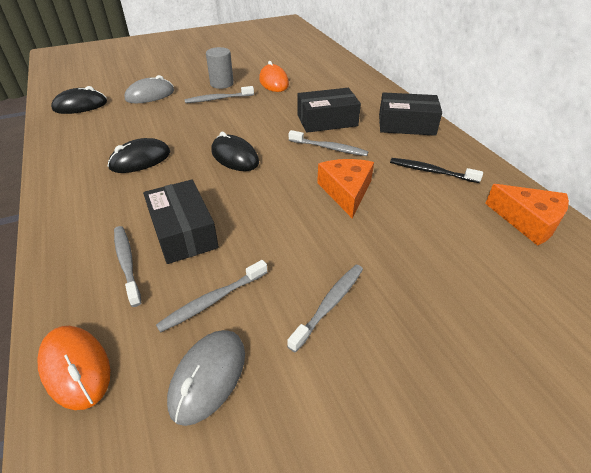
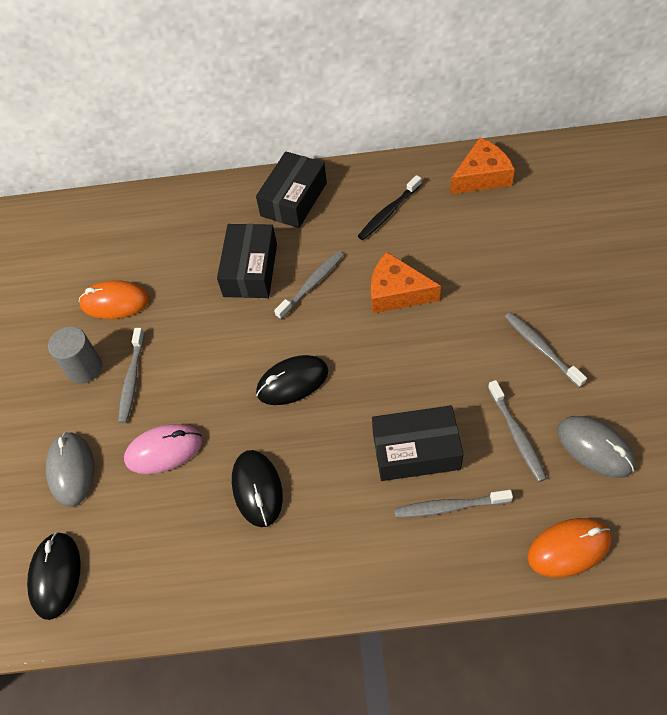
camera: 65 degrees left, 15 degrees up
none -> pink mouse [124,424,202,474]

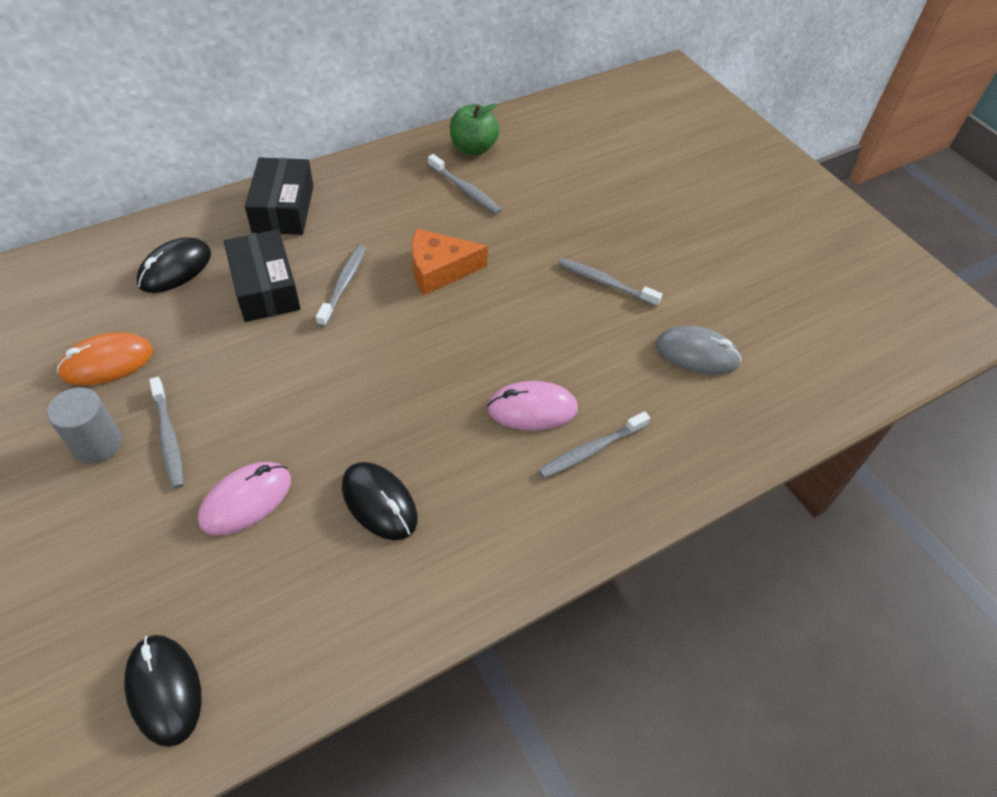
camera: 35 degrees left, 5 degrees down
grey mouse [46,432,94,507] -> none
black mouse [256,355,328,405] -> black mouse moved to [137,237,211,293]
black toothbrush [358,175,422,240] -> none
black box [372,405,464,481] -> pink mouse [487,381,578,431]
orange cheese [450,138,515,194] -> green apple [450,103,499,156]
grey toothbrush [488,380,547,482] -> grey toothbrush moved to [428,154,502,214]
orange mouse [527,518,611,578] -> none

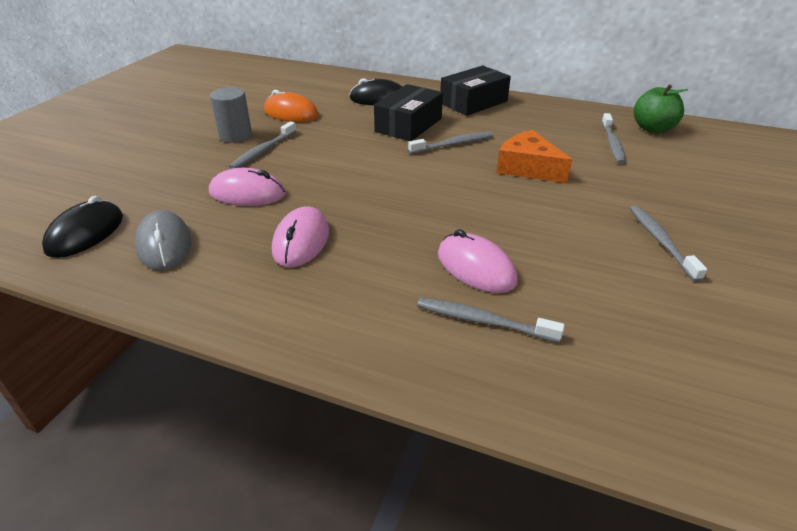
camera: 55 degrees right, 15 degrees down
black mouse [342,462,418,540] -> pink mouse [272,206,329,267]
grey mouse [656,326,742,375] -> grey mouse moved to [135,210,191,271]

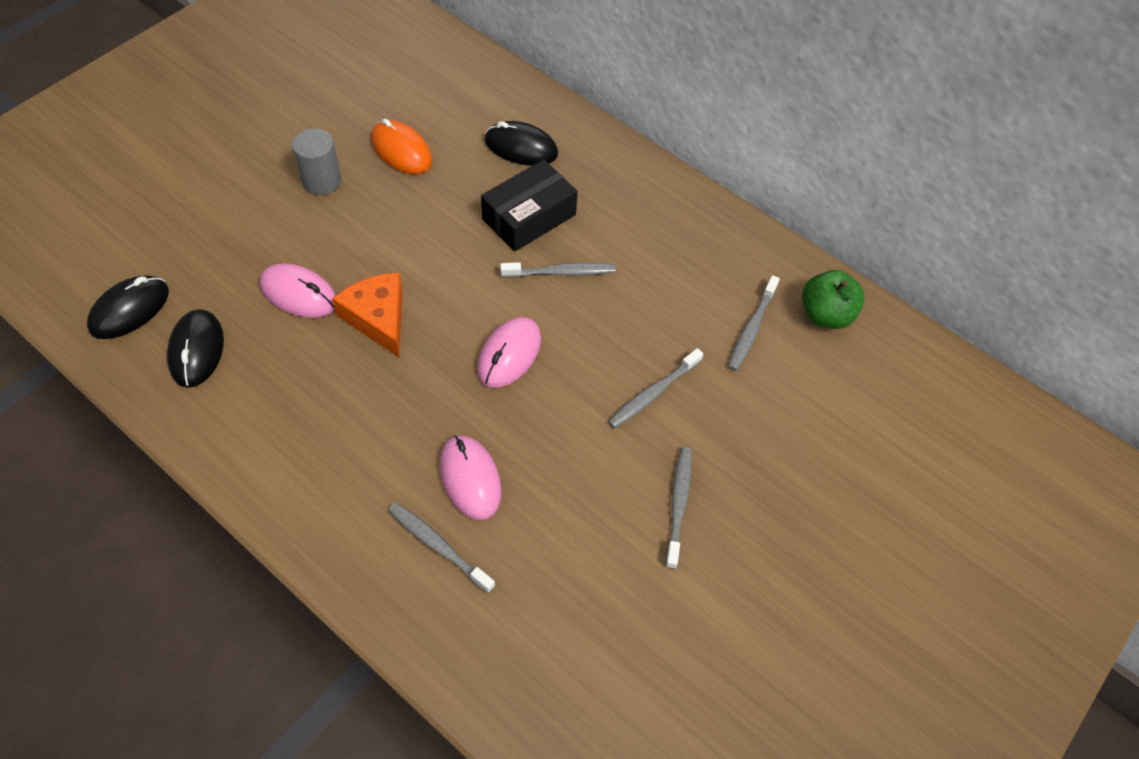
camera: 15 degrees right, 20 degrees up
grey mouse [135,210,191,271] -> black mouse [167,309,224,388]
grey toothbrush [229,121,297,169] -> grey toothbrush moved to [608,348,703,428]
pink mouse [272,206,329,267] -> pink mouse moved to [477,317,541,388]
black box [440,66,511,116] -> none
orange cheese [497,130,572,183] -> orange cheese moved to [332,273,403,357]

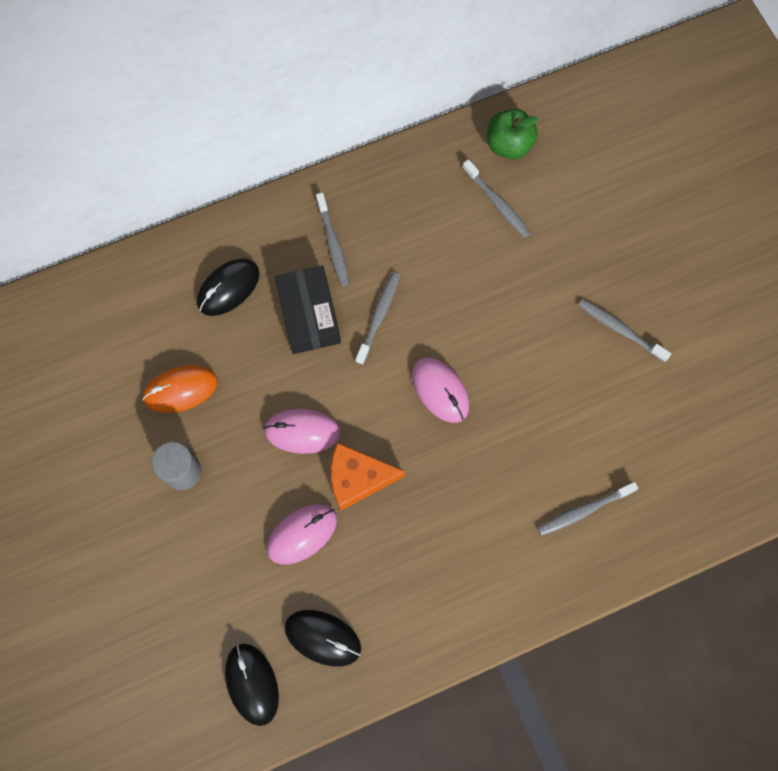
camera: 60 degrees left, 15 degrees up
pink mouse [439,435,502,520] -> pink mouse moved to [263,409,341,454]
grey toothbrush [608,348,703,428] -> grey toothbrush moved to [316,193,350,286]

